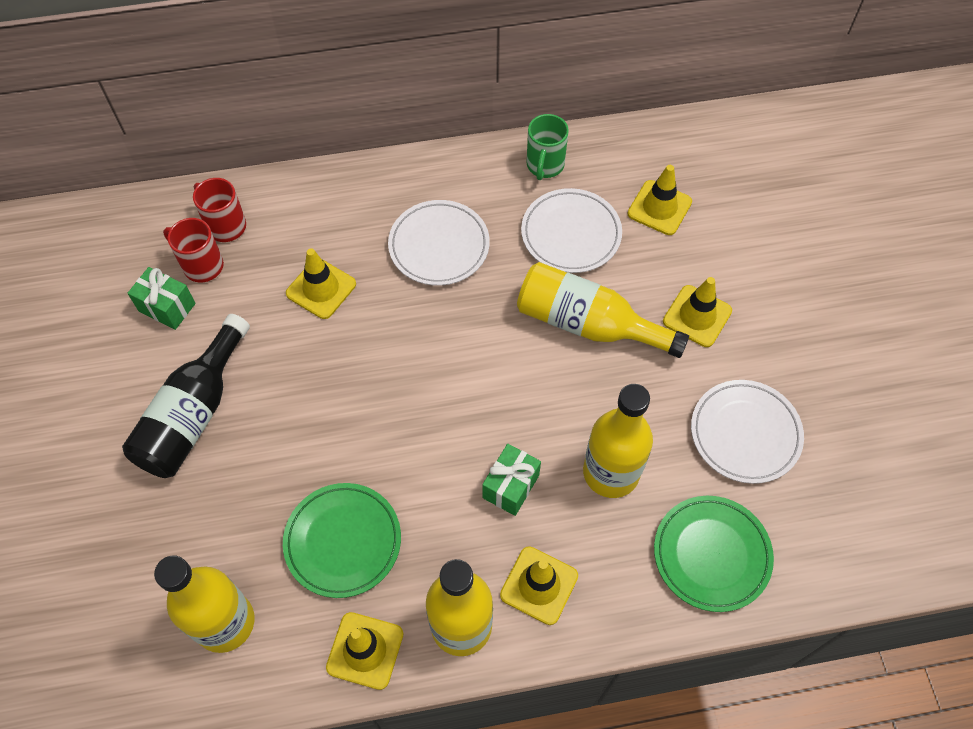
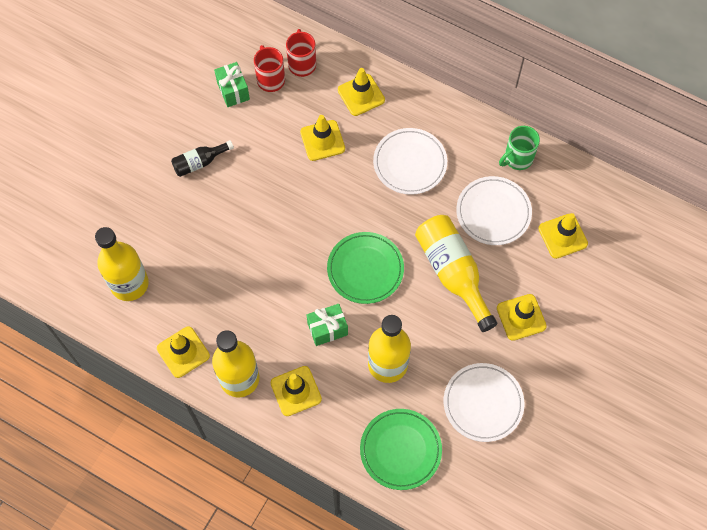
camera: 40 degrees right, 5 degrees up
black bottle [122,314,250,478] -> black bottle [171,140,234,177], size x0.53
green plate [283,483,401,598] -> green plate moved to [327,232,404,304]
none -> yellow traffic cone [338,68,385,116]

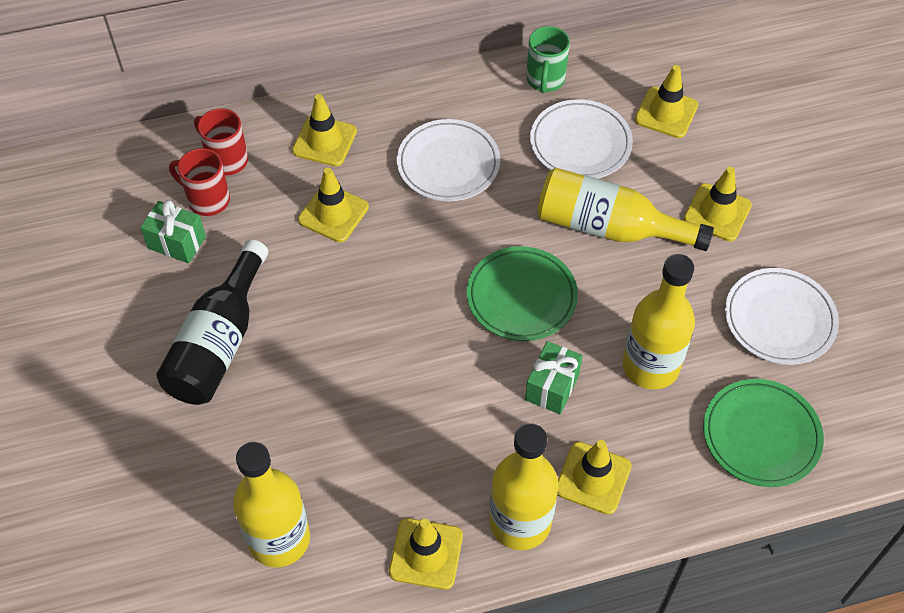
camera: 45 degrees left, 10 degrees down
black bottle [171,140,234,177] -> black bottle [156,239,268,405], size x1.88

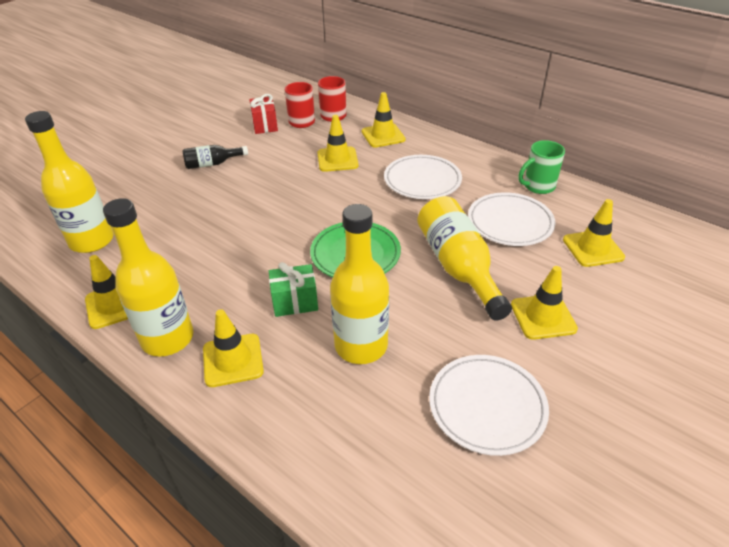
camera: 55 degrees right, 15 degrees down
green gift [140,200,206,263] -> red gift [249,94,278,134]
black bottle [156,239,268,405] -> black bottle [182,145,248,169], size x0.53
green plate [703,379,824,487] -> none

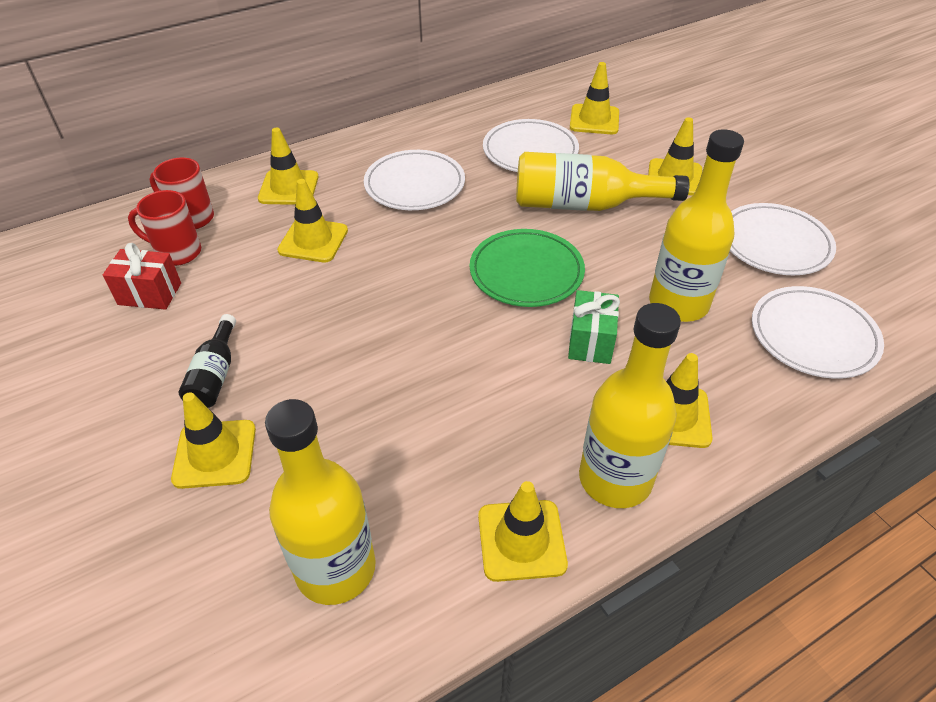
camera: 70 degrees left, 5 degrees up
green mug [518,140,565,194] -> none
none -> yellow traffic cone [171,392,256,489]
none -> white plate [752,286,884,379]

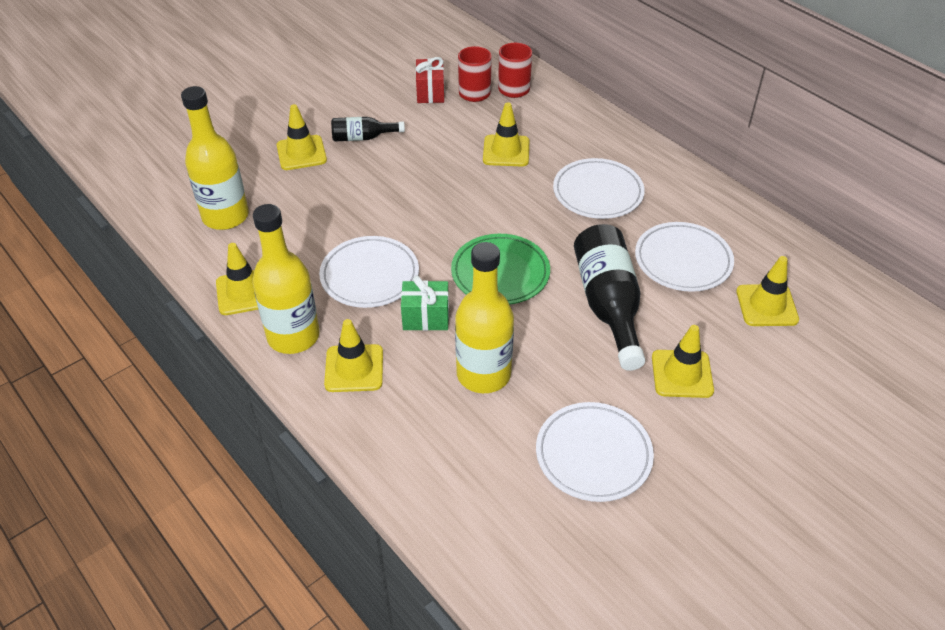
camera: 80 degrees right, 0 degrees up
yellow traffic cone [258,128,319,205] -> none
yellow bottle [516,152,690,211] -> black bottle [574,224,645,371]
white plate [752,286,884,379] -> white plate moved to [319,236,419,308]

